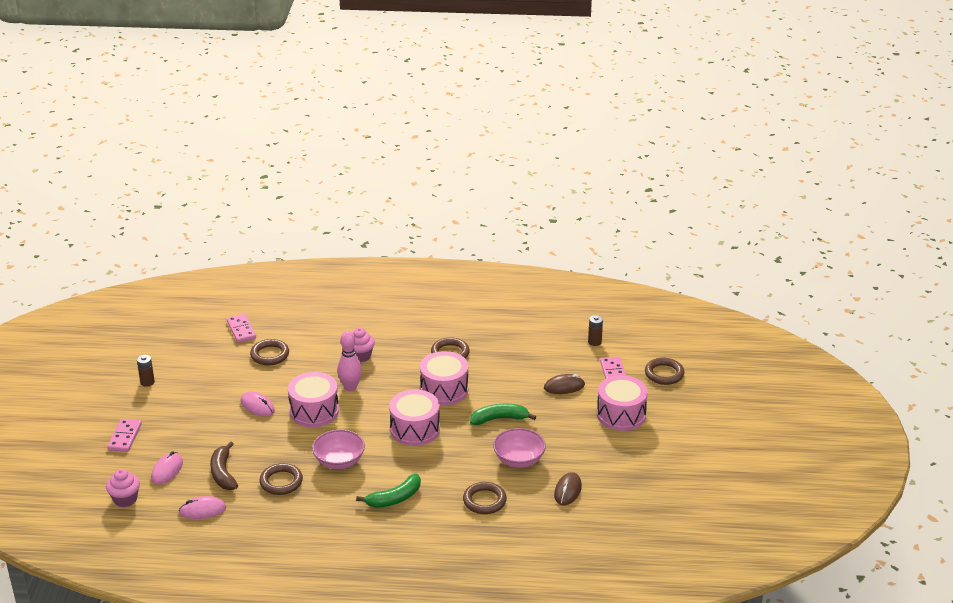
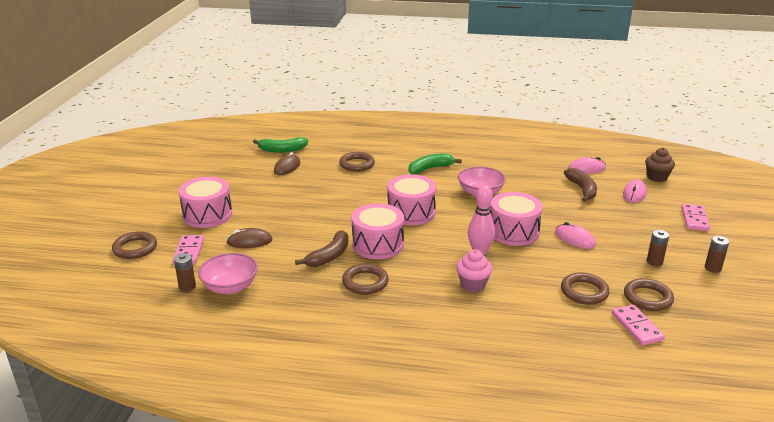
camera: 175 degrees left, 5 degrees down
pink cupcake [106,469,140,507] -> brown cupcake [645,148,675,182]
brown ring [259,463,303,495] -> brown ring moved to [624,278,674,311]
green banana [470,404,536,425] -> green banana moved to [253,137,308,153]
pink bowl [493,428,546,468] -> pink bowl moved to [198,253,258,294]
none -> brown banana [295,230,348,267]
none -> brown battery [647,230,669,266]

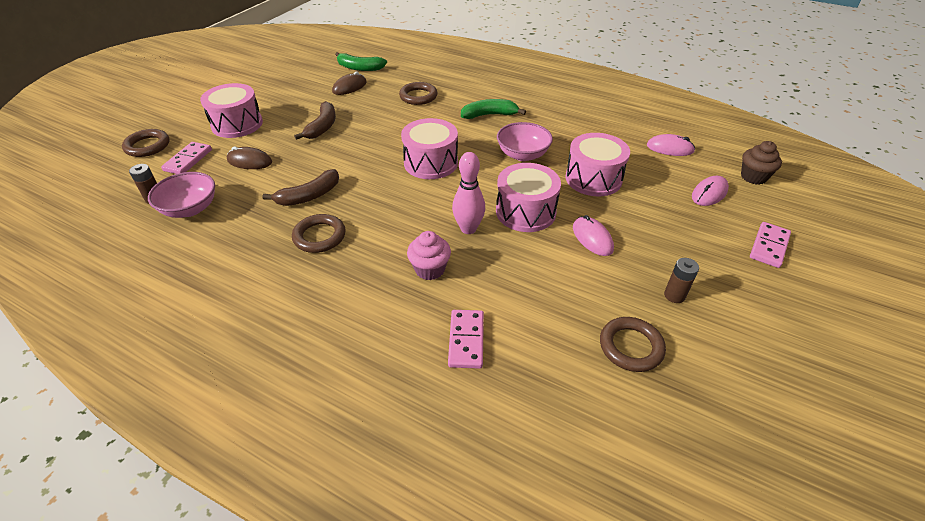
camera: 20 degrees right, 15 degrees up
pink drum [352,203,404,259] -> pink drum moved to [566,133,630,196]
brown ring [561,272,610,305] -> none
brown banana [564,168,597,202] -> brown banana moved to [294,101,336,140]
pink domino [612,305,665,346] -> pink domino moved to [448,310,484,369]
brown battery [705,236,729,273] -> none

